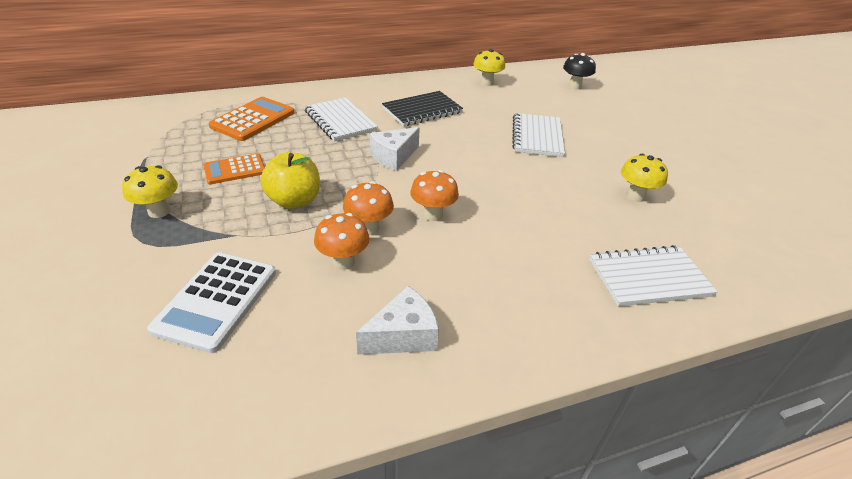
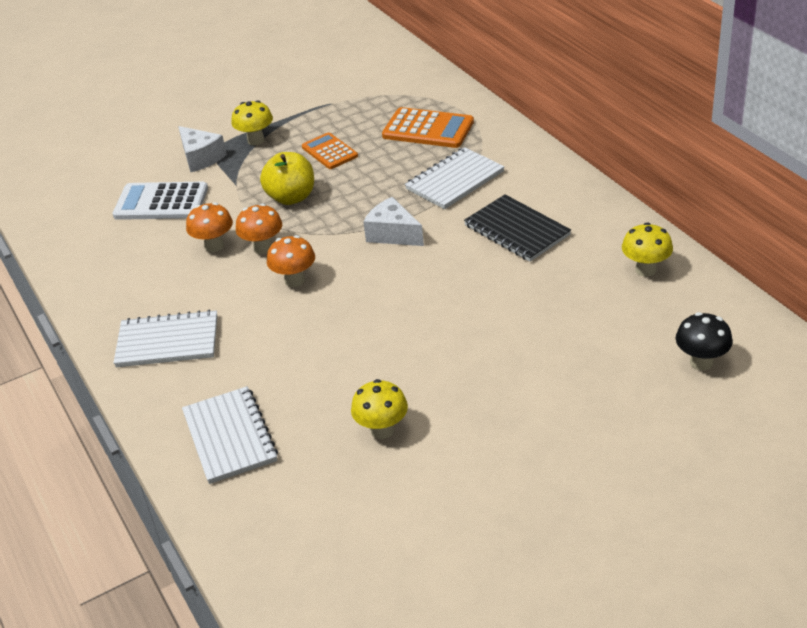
camera: 85 degrees right, 0 degrees up
white cheese [356,286,439,355] -> white cheese moved to [178,126,227,172]
white notebook [512,113,565,157] -> white notebook moved to [113,310,217,367]

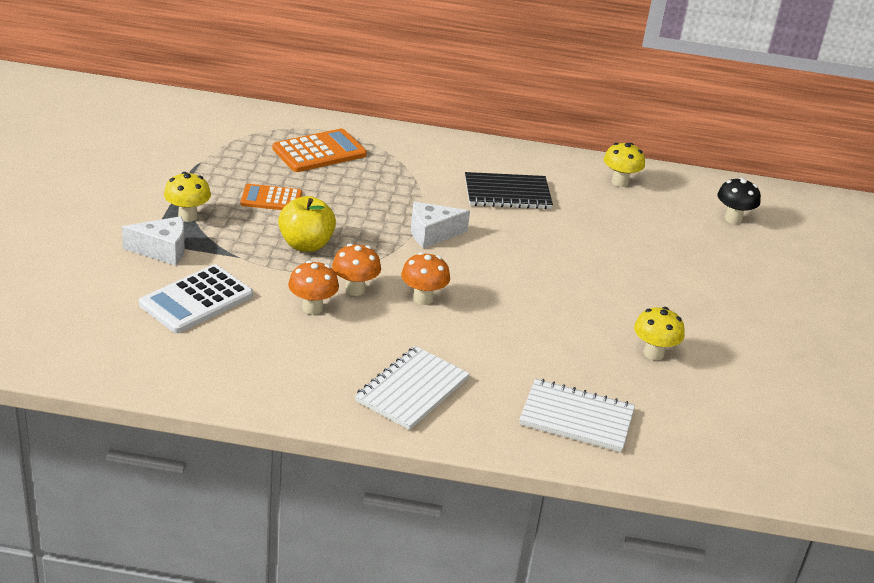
camera: 60 degrees left, 5 degrees down
white notebook [405,147,504,209] -> none

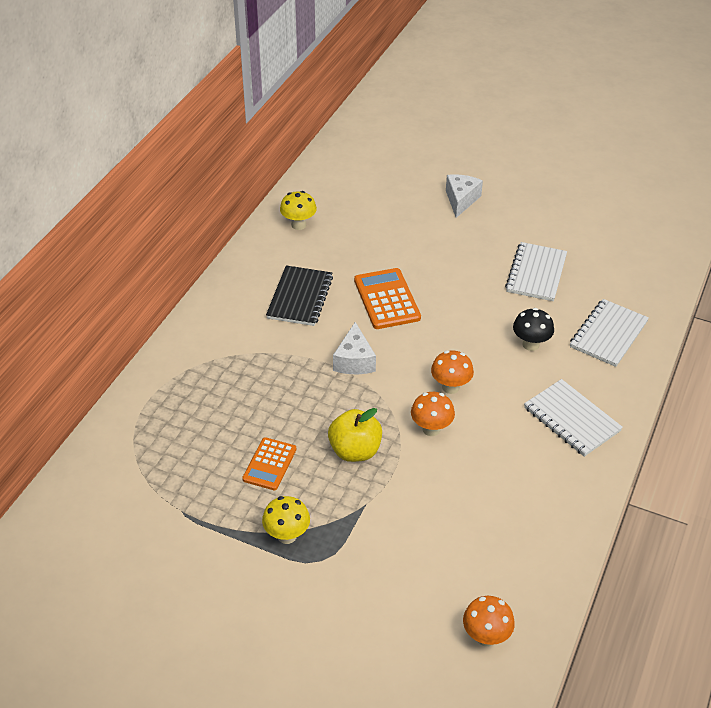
camera: 70 degrees left, 10 degrees up
white cheese [122,216,185,266] -> white cheese moved to [446,174,483,218]
white calculator [139,264,253,333] -> none
orange calculator [272,128,367,172] -> orange calculator moved to [354,268,421,329]
orange mushroom [288,261,339,315] -> orange mushroom moved to [463,596,515,646]
yellow mushroom [634,307,685,360] -> white notebook [505,242,567,301]
black mushroom [717,178,761,224] -> black mushroom moved to [513,308,554,351]

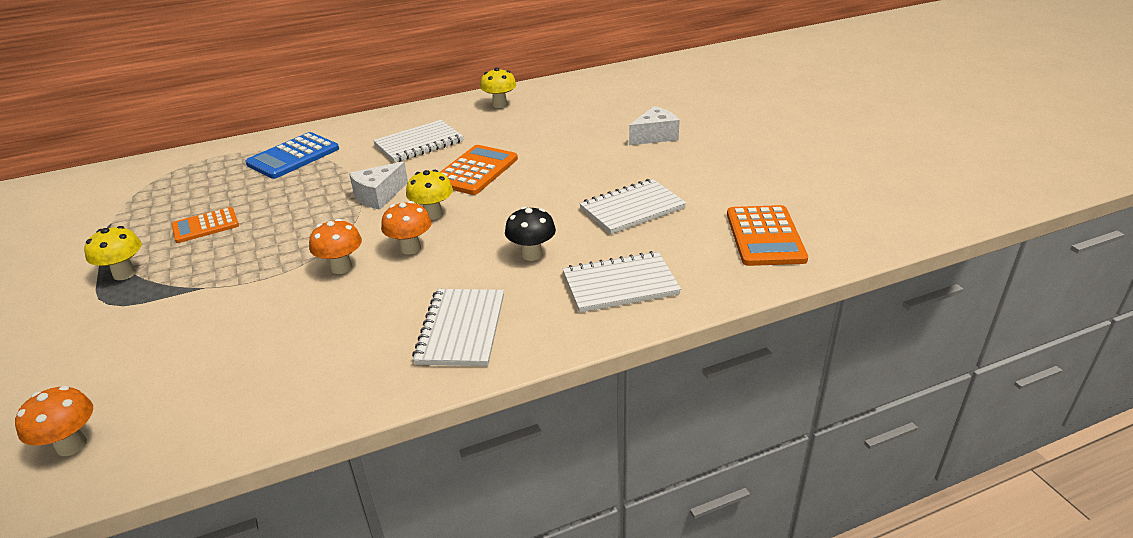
camera: 45 degrees right, 10 degrees down
black notebook [266,265,333,326] -> white notebook [373,120,464,163]
yellow apple [328,408,382,462] -> none
none -> blue calculator [245,132,339,179]
none -> yellow mushroom [406,170,453,220]
none -> orange calculator [727,205,808,266]

